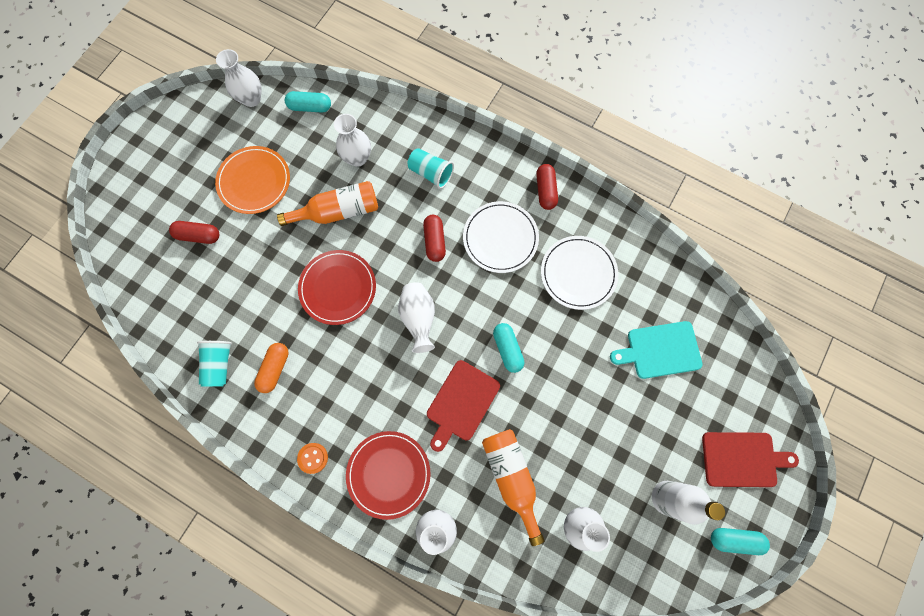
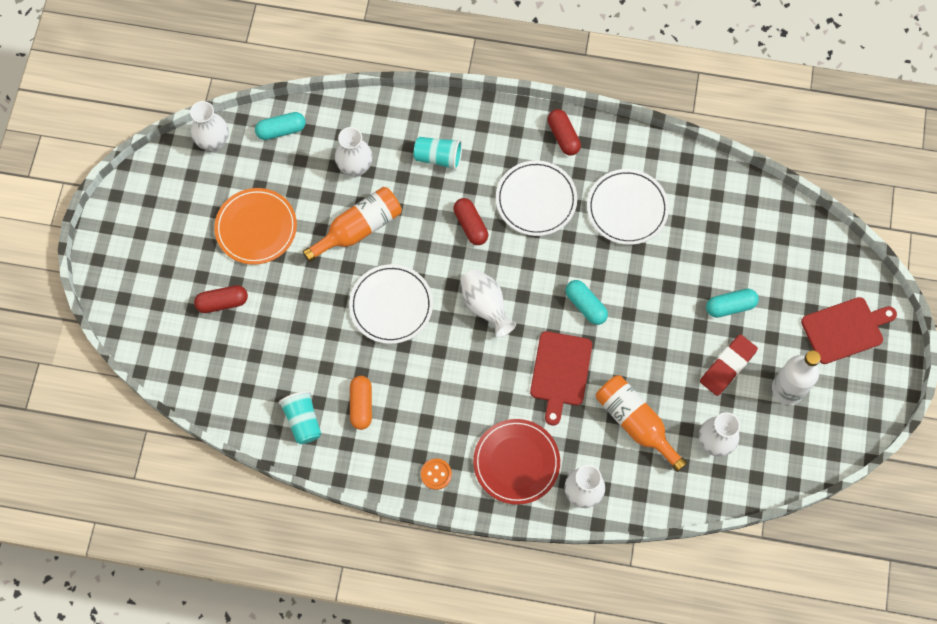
camera: 20 degrees left, 5 degrees down
red plate [298,250,376,325] -> white plate [349,264,433,344]
turquoise cutting board [610,321,703,379] -> none
turquoise capsule [711,528,770,555] -> turquoise capsule moved to [706,289,759,318]
none -> red eraser [700,334,758,396]

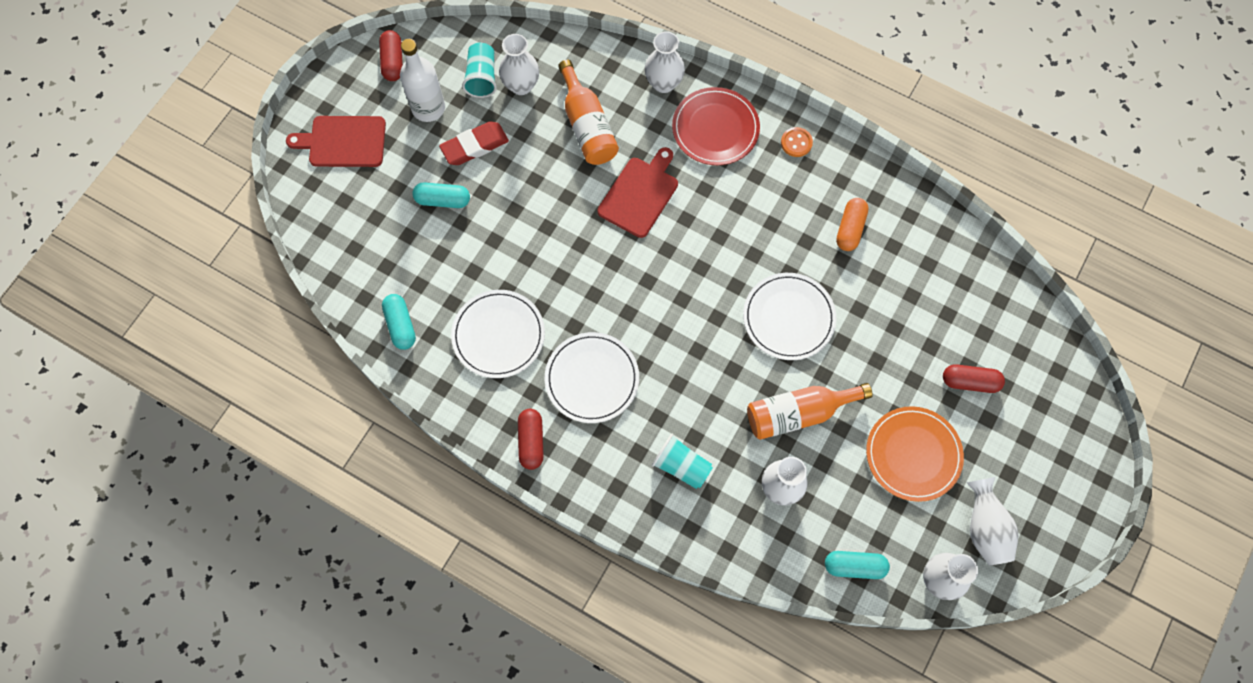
camera: 160 degrees left, 0 degrees up
turquoise cup [279,391,321,444] -> turquoise cup moved to [462,43,497,98]
red capsule [453,198,488,245] -> red capsule moved to [379,30,403,81]
white vase [461,269,516,338] -> white vase moved to [967,477,1018,565]
turquoise capsule [565,280,608,325] -> turquoise capsule moved to [382,294,416,350]

